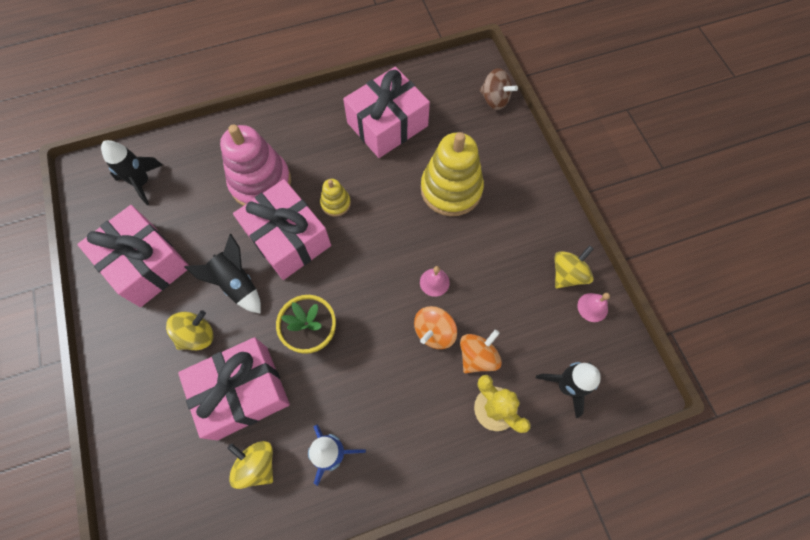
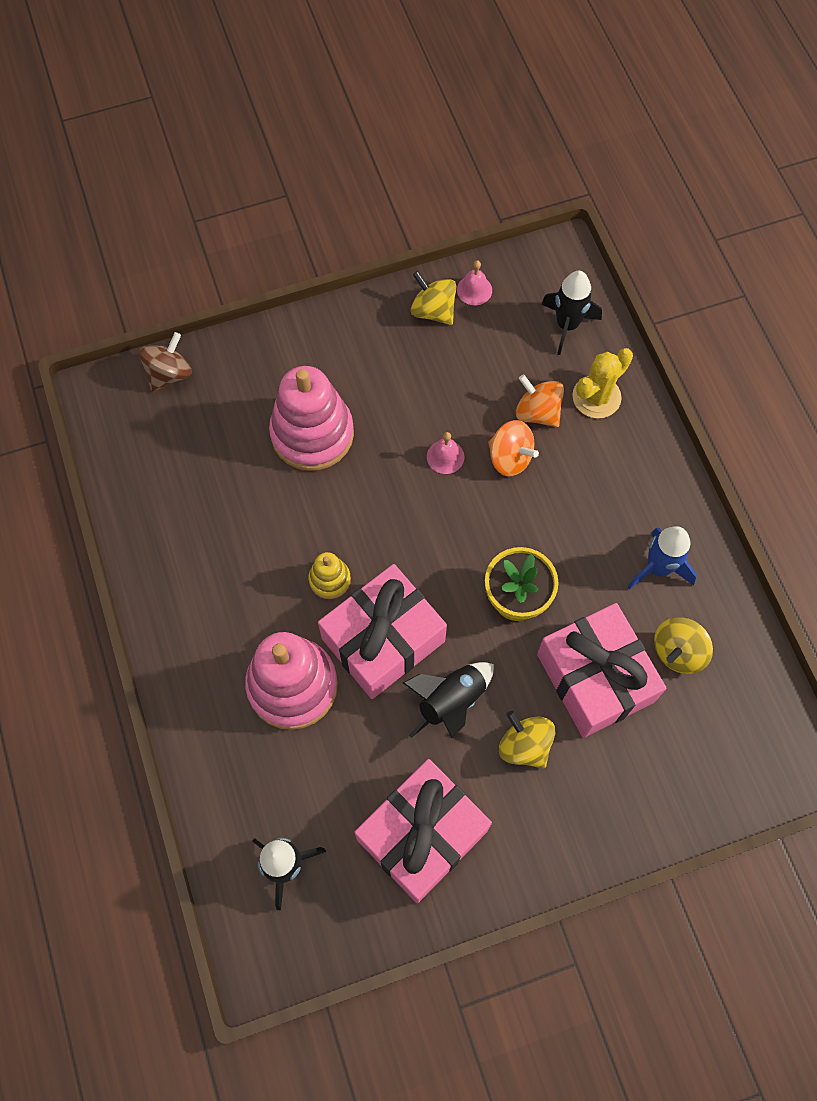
camera: 90 degrees left, 0 degrees up
pink gift [343,67,430,158] -> none
yellow stacking toy [421,132,484,216] -> pink stacking toy [269,366,354,471]

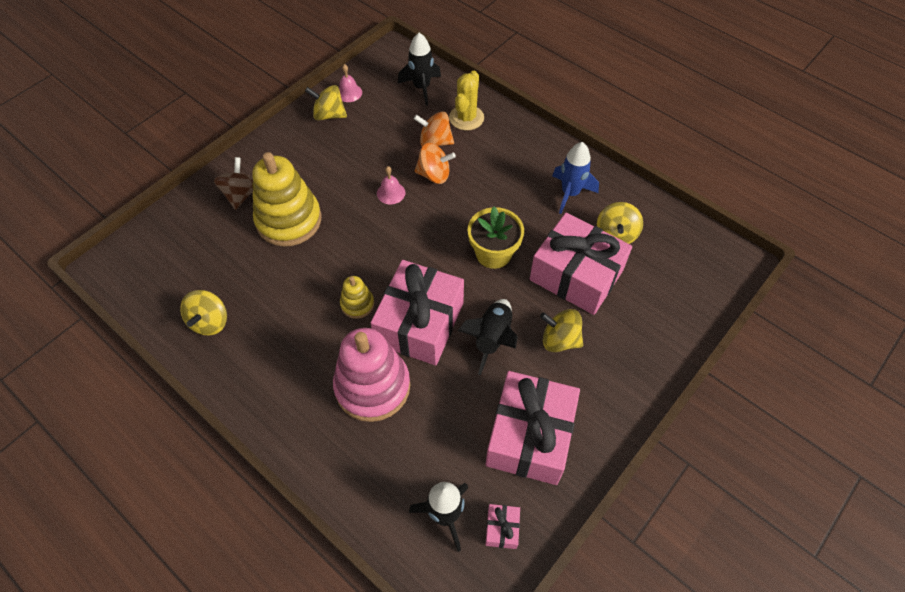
camera: 30 degrees left, 10 degrees down
brown spinning top [139,332,191,392] -> brown spinning top moved to [214,157,253,210]
pink stacking toy [269,366,354,471] -> yellow stacking toy [252,152,322,247]
none -> yellow spinning top [180,290,227,335]
none -> pink gift [485,504,520,549]

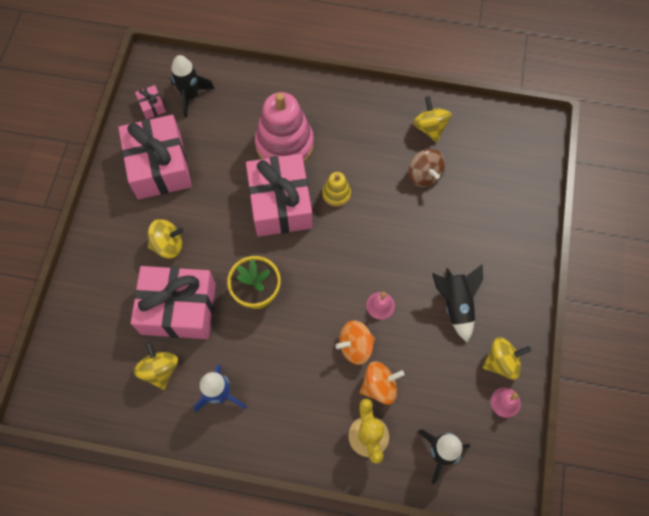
camera: 150 degrees right, 10 degrees up
brown spinning top [214,157,253,210] -> brown spinning top moved to [408,149,445,187]
yellow stacking toy [252,152,322,247] -> none
black rocket [458,299,518,375] -> black rocket moved to [432,265,483,342]

